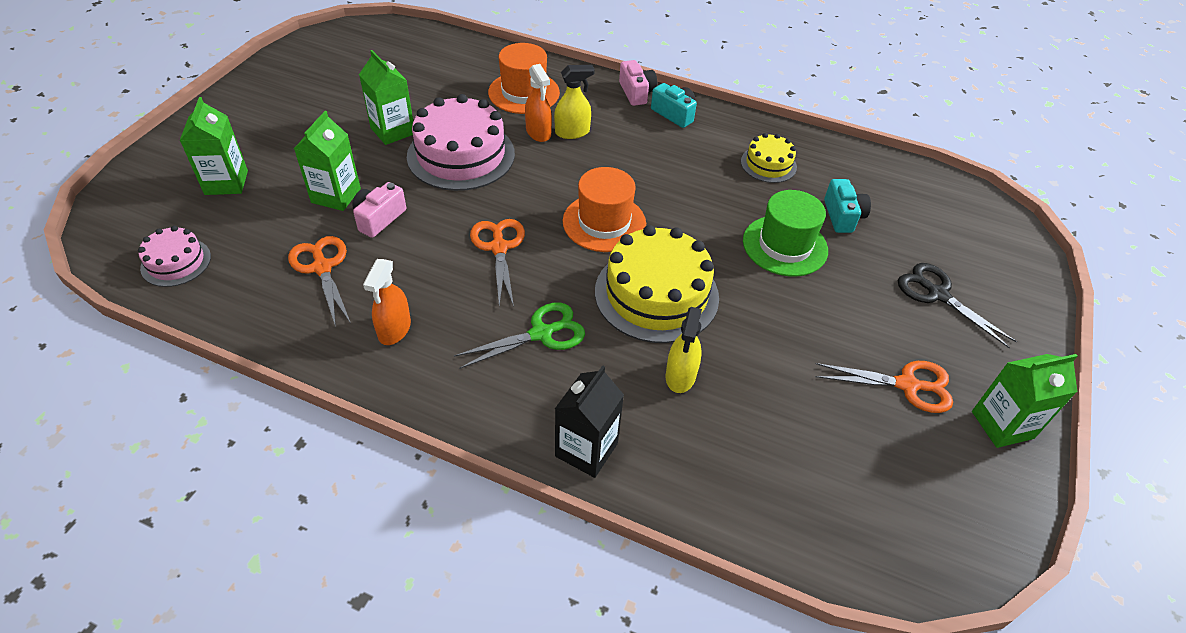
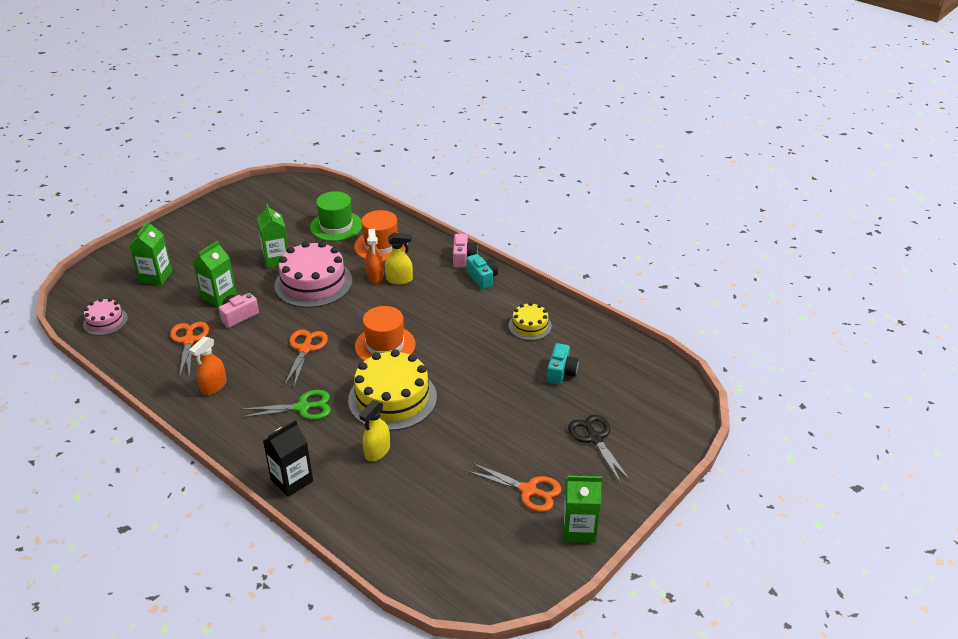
camera: 20 degrees right, 10 degrees down
green hat [743,190,828,277] -> green hat moved to [310,191,362,241]

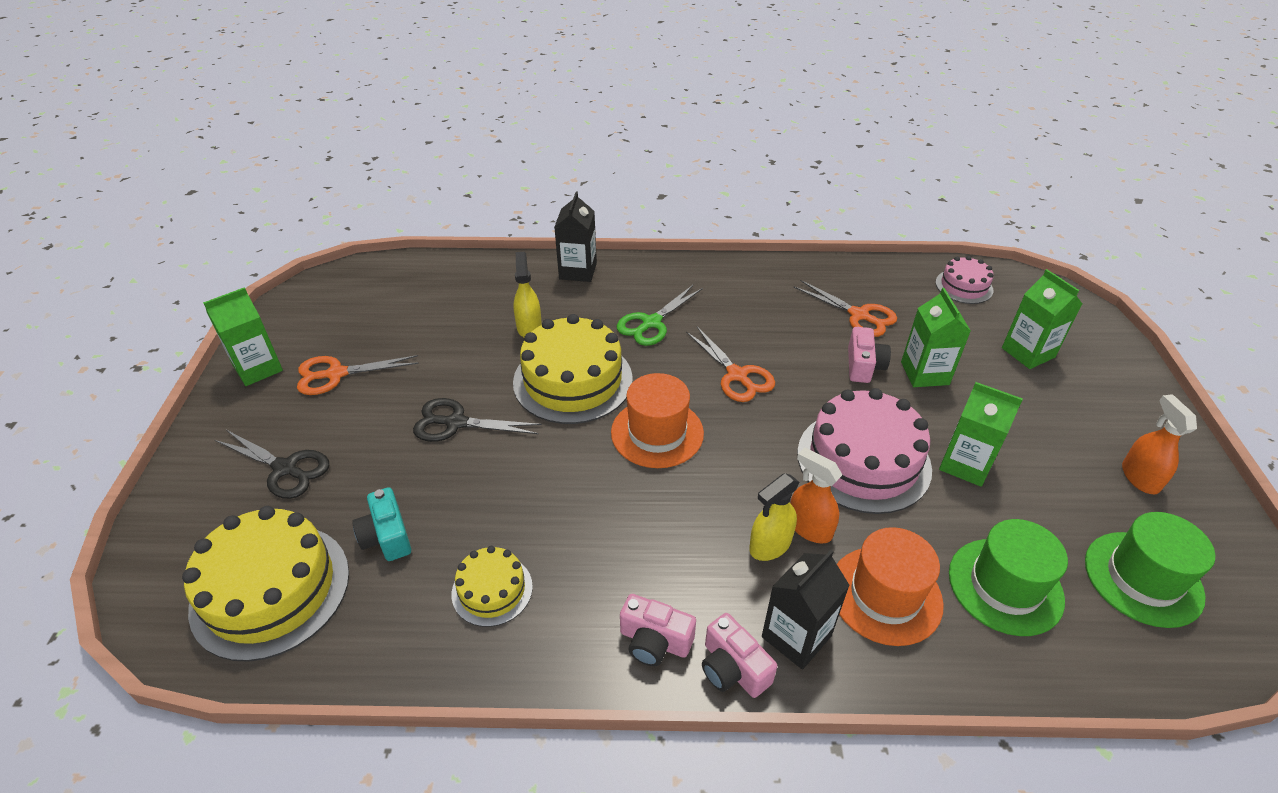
camera: 140 degrees right, 5 degrees up
orange spray bottle [189,336,227,395] -> orange spray bottle moved to [1122,394,1197,494]
turquoise camera [466,254,498,289] -> pink camera [620,594,696,666]
none -> yellow cake [182,506,349,662]
none -> black scissors [413,398,542,442]
none -> black carton [762,550,850,670]
none -> green hat [1085,512,1215,628]

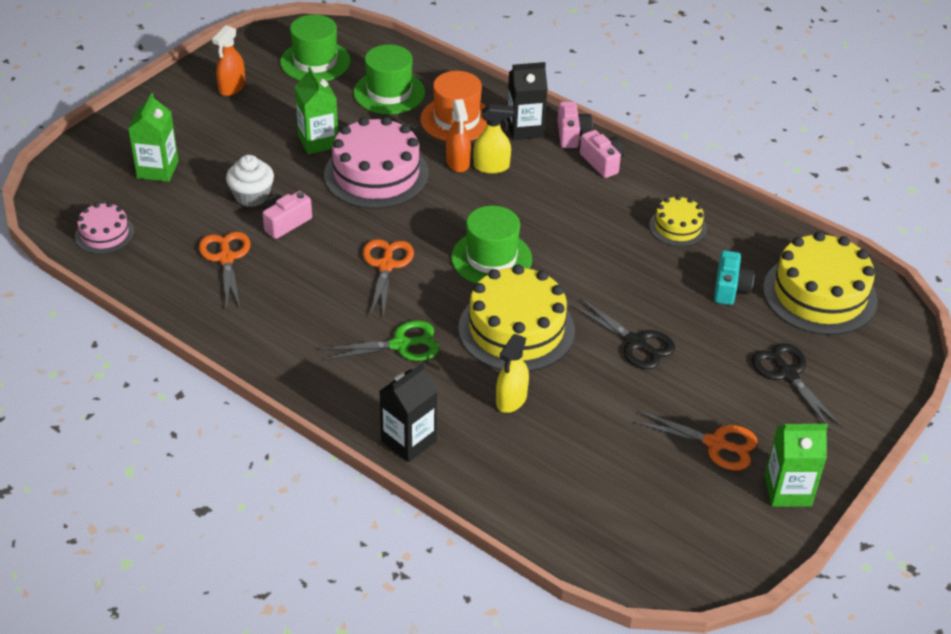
camera: 145 degrees left, 0 degrees up
orange hat [611,373,704,468] -> green hat [451,206,532,284]
green carton [901,288,971,387] -> white cupcake [226,155,274,207]

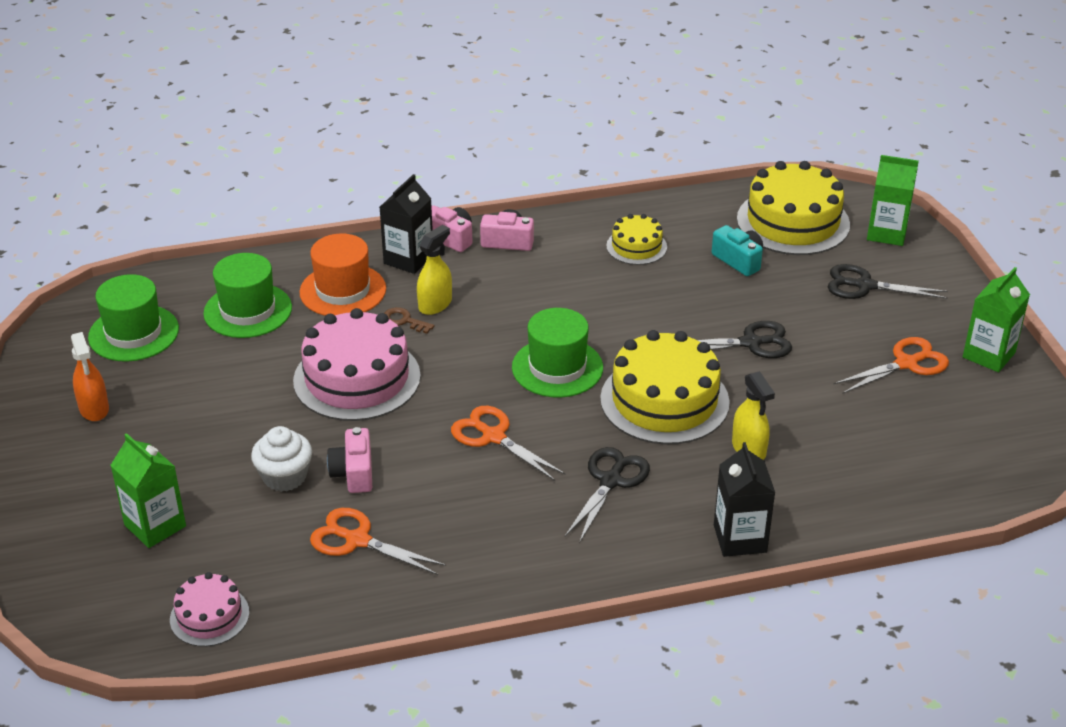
camera: 50 degrees left, 5 degrees down
green carton [294,66,338,154] -> green carton moved to [867,155,919,246]
green scissors [320,320,439,361] -> black scissors [565,447,650,543]
orange spray bottle [446,99,471,172] -> brown key [384,307,434,334]

